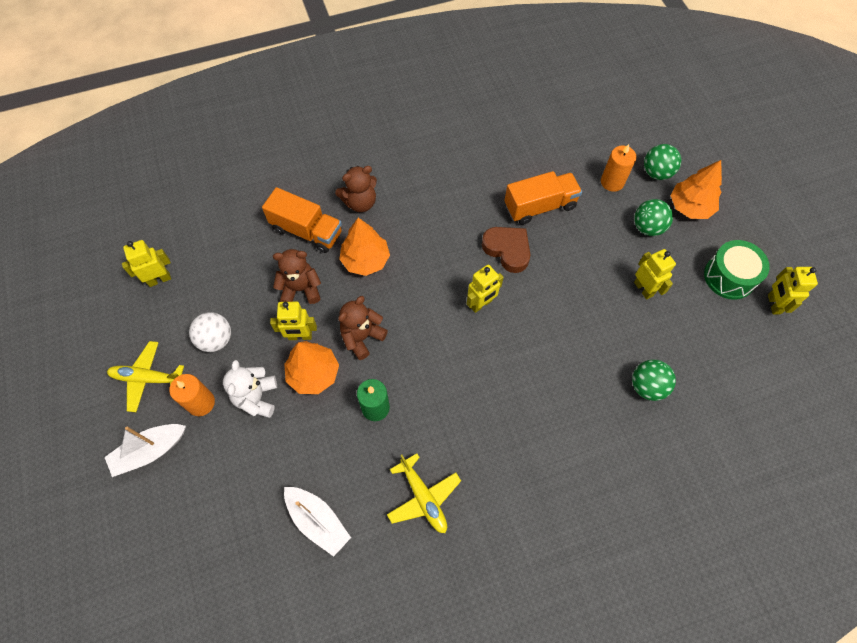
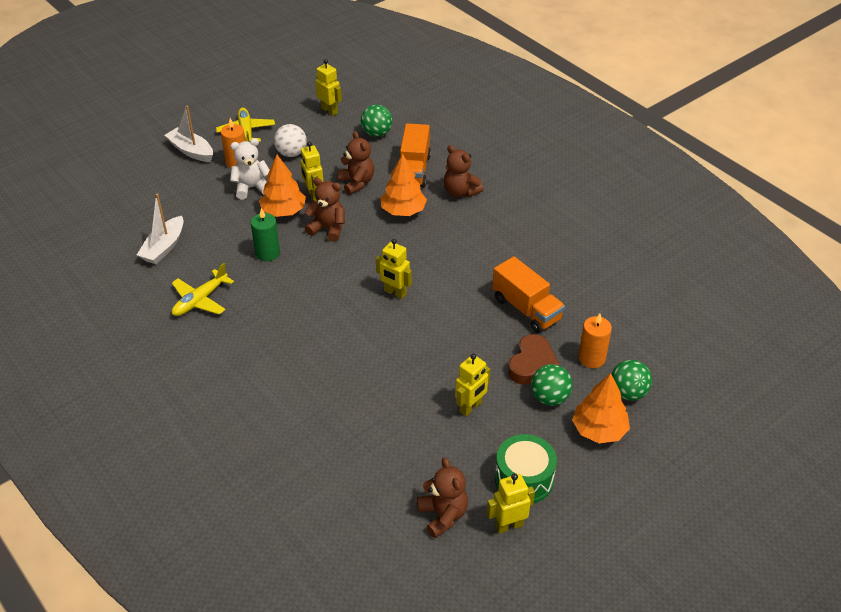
camera: 70 degrees right, 20 degrees down
brown heart [482,227,530,273] -> brown heart moved to [508,334,560,385]
green ball [632,359,676,401] -> green ball moved to [361,105,393,137]
none -> brown teddy bear [417,458,468,538]

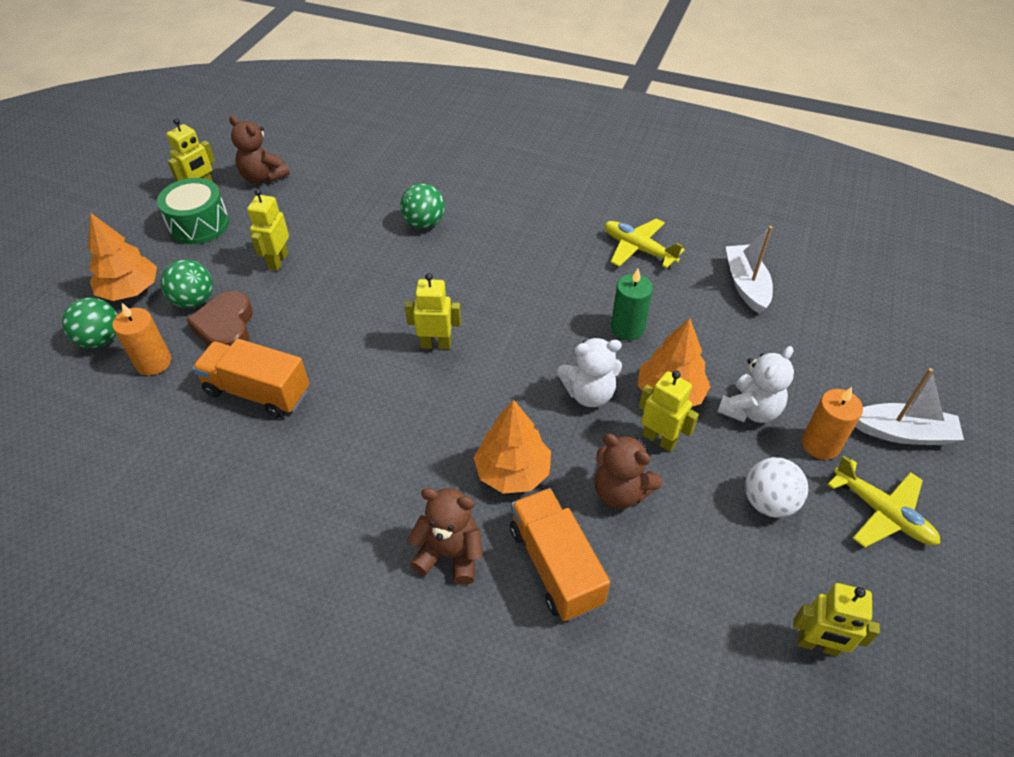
camera: 150 degrees right, 5 degrees up
yellow plane [172,263,234,316] -> yellow plane turned 60 degrees counterclockwise [604,218,685,268]
brown teddy bear [305,178,345,242] -> white teddy bear [557,338,622,407]
green ball [361,105,393,137] -> green ball moved to [400,183,445,229]

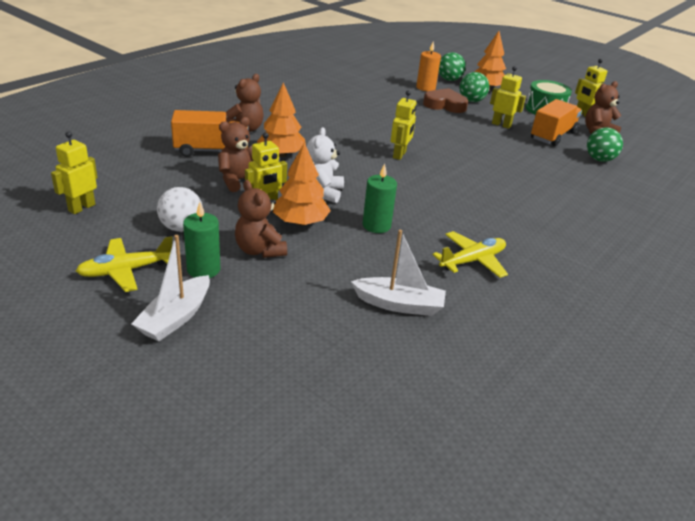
camera: 105 degrees right, 15 degrees down
orange truck [192,339,309,418] -> orange truck moved to [531,99,582,146]
green ball [400,183,445,229] -> green ball moved to [587,127,623,162]
white teddy bear [718,346,794,423] -> brown teddy bear [235,180,287,258]
orange candle [802,387,863,460] -> green candle [183,202,220,278]

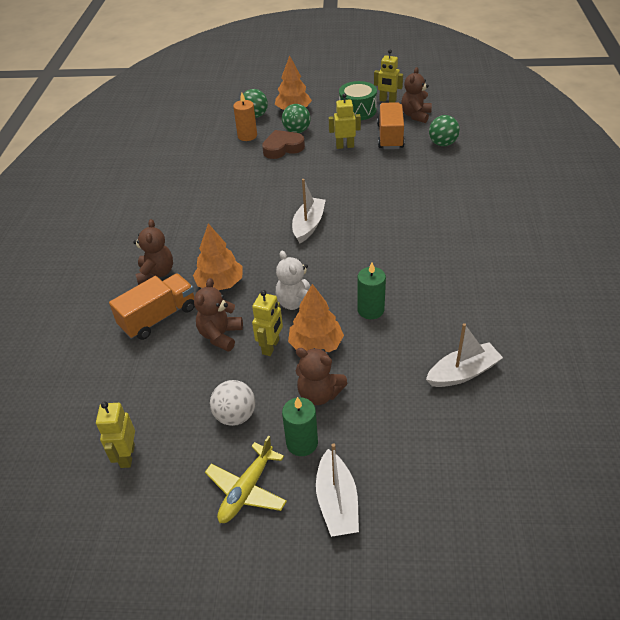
camera: 30 degrees left, 10 degrees up
yellow robot [391,90,417,160] -> white boat [292,179,326,243]
yellow plane [432,231,508,278] -> none

